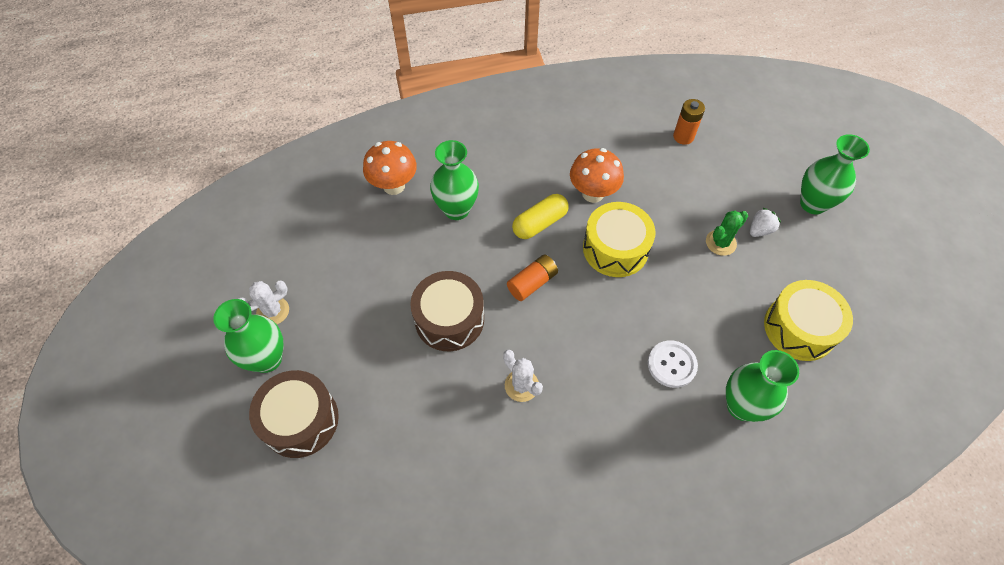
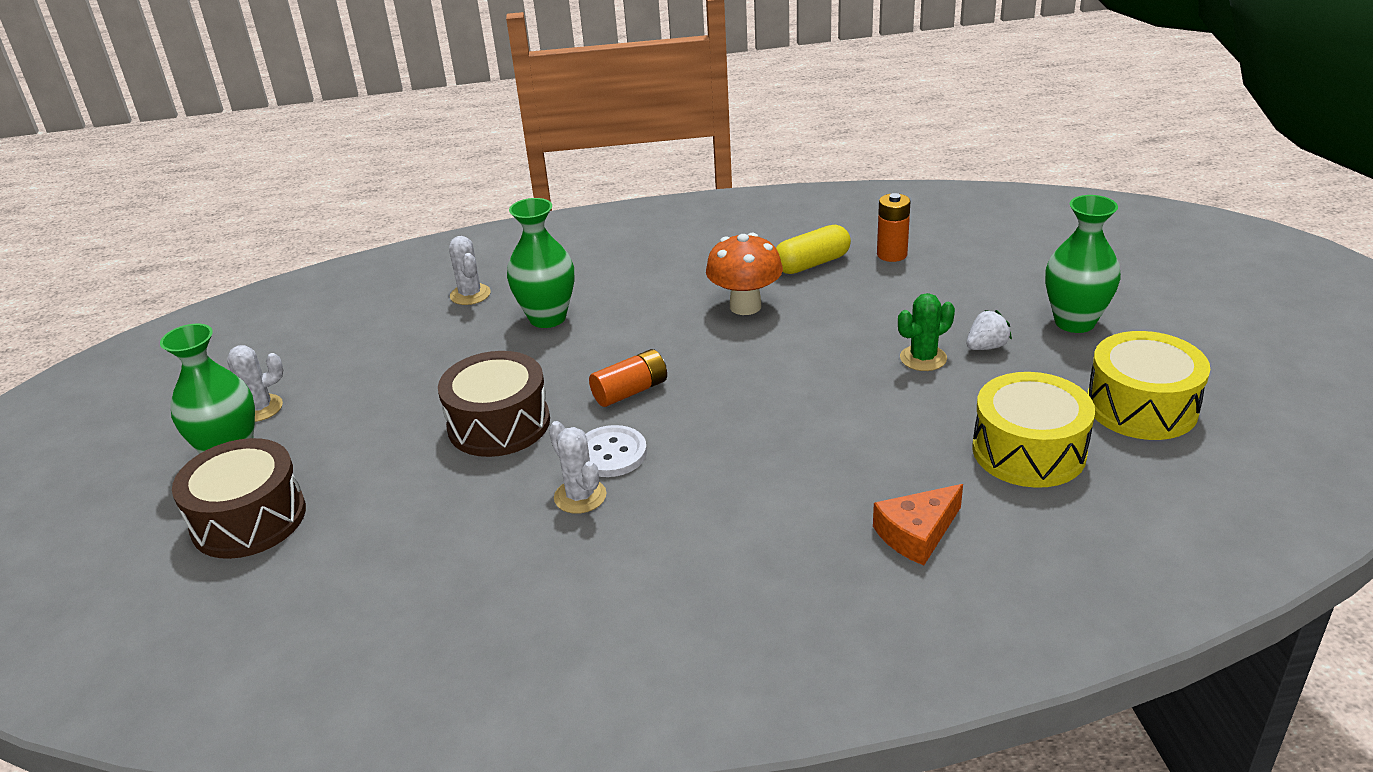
camera: 10 degrees right, 25 degrees down
orange mushroom [363,141,417,195] -> white cactus [449,236,491,305]
yellow capsule [512,194,569,239] -> yellow capsule moved to [776,225,851,274]
yellow drum [583,202,656,277] -> yellow drum moved to [1087,331,1210,440]
white button [648,340,698,388] -> white button moved to [585,425,647,477]
green vase [726,350,799,422] -> orange cheese [873,484,963,565]

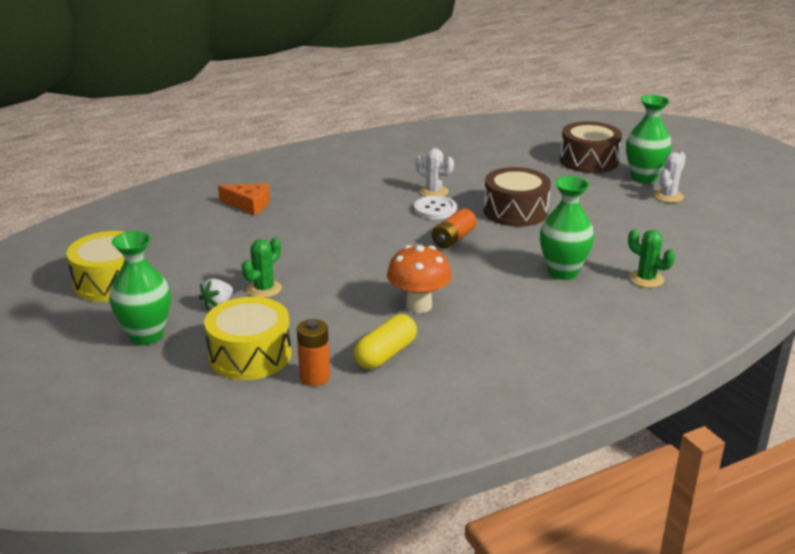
camera: 155 degrees right, 5 degrees down
white cactus [449,236,491,305] -> green cactus [628,229,675,288]
orange cheese [873,484,963,565] -> orange cheese turned 75 degrees clockwise [218,184,270,215]
yellow drum [972,372,1095,488] -> yellow drum moved to [204,297,292,380]

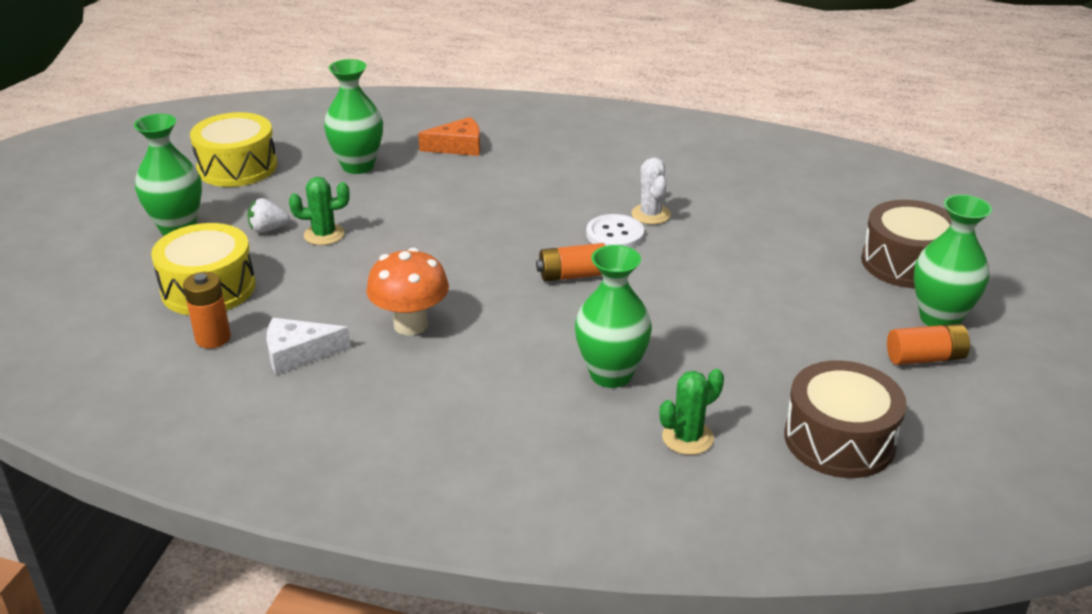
camera: 45 degrees right, 5 degrees up
orange cheese [218,184,270,215] -> orange cheese turned 75 degrees counterclockwise [418,117,480,156]
yellow capsule [353,314,417,369] -> white cheese [267,318,350,375]
brown drum [484,167,551,227] -> brown drum moved to [785,360,907,478]
green cactus [628,229,675,288] -> green cactus turned 60 degrees clockwise [660,369,724,455]
white cactus [654,152,686,203] -> orange battery [887,324,970,365]
none -> green vase [324,59,383,174]

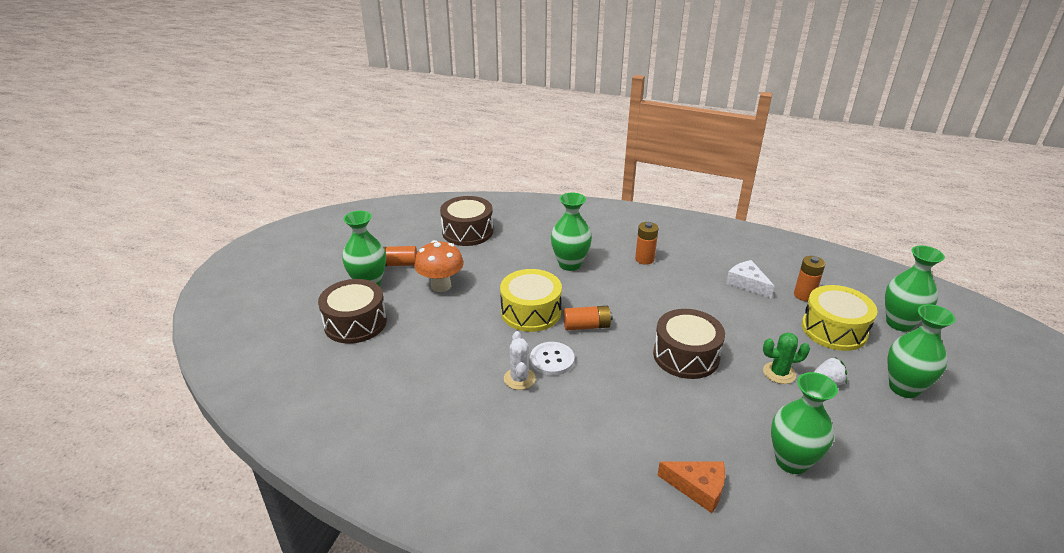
camera: 175 degrees left, 0 degrees up
yellow drum [190,112,277,187] -> yellow drum moved to [500,269,562,332]
white cheese [267,318,350,375] -> white cheese turned 120 degrees counterclockwise [726,260,775,298]
orange mushroom [366,248,449,335] -> orange mushroom moved to [415,240,464,292]
orange cheese [418,117,480,156] -> orange cheese turned 150 degrees counterclockwise [657,462,725,513]
green cactus [660,369,724,455] -> none
none -> orange battery [635,222,658,265]
none -> brown drum [653,309,725,379]
none -> green vase [885,246,945,332]

